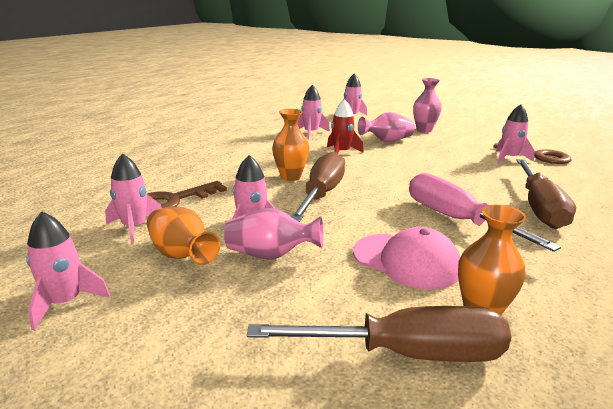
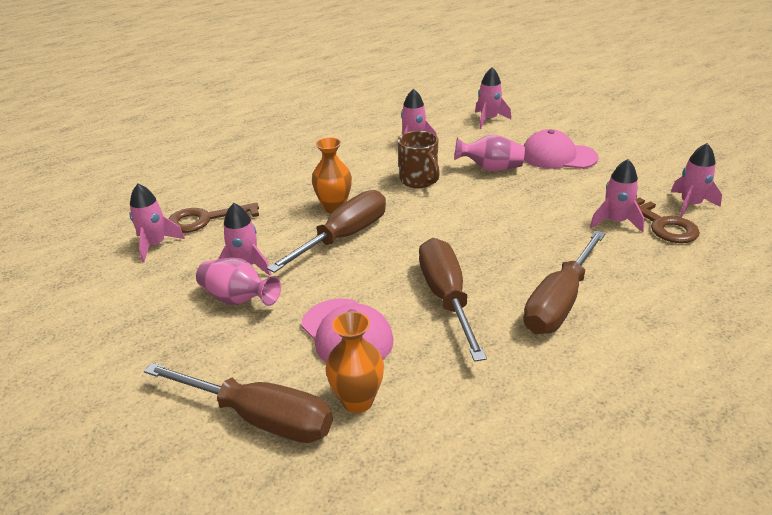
camera: 25 degrees right, 10 degrees up
pink rocket [26,212,110,331] -> pink rocket moved to [671,143,722,218]
orange vase [147,207,220,265] -> none
red rocket [327,99,364,154] -> brown mug [398,131,440,188]
pink screwdriver [409,173,561,252] -> brown screwdriver [419,238,487,362]
pink vase [413,78,442,133] -> pink cap [523,129,599,169]

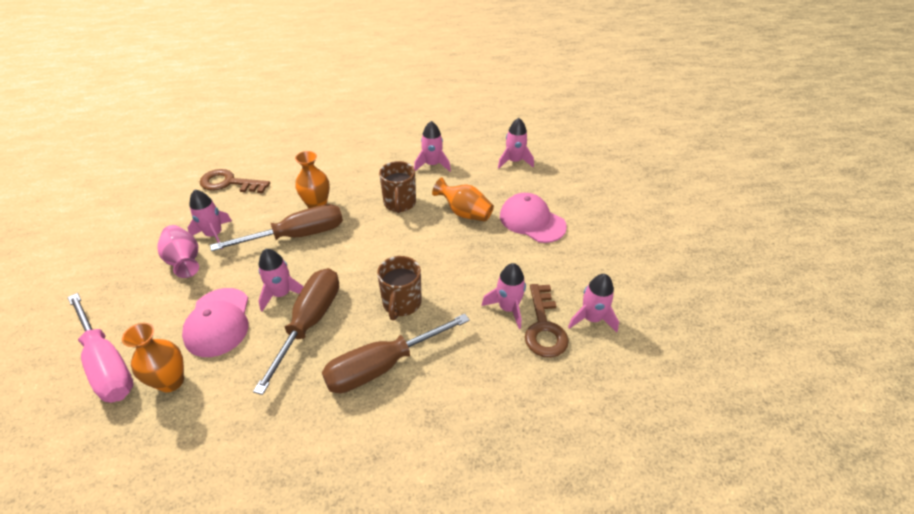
camera: 25 degrees right, 10 degrees up
pink rocket [130,184,185,263] -> pink rocket moved to [259,249,304,311]
brown screwdriver [144,363,333,443] -> pink screwdriver [67,293,134,403]
pink vase [454,134,525,171] -> orange vase [432,177,494,221]
none -> brown mug [377,256,422,320]

